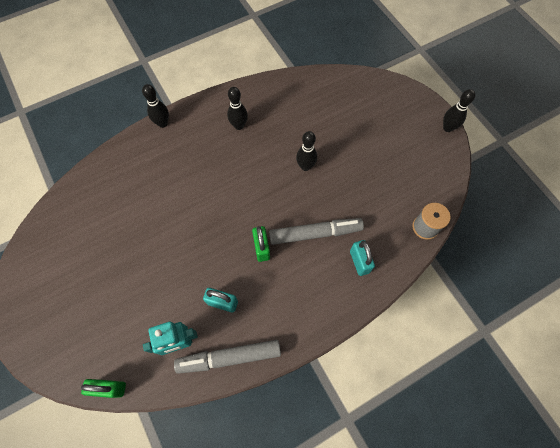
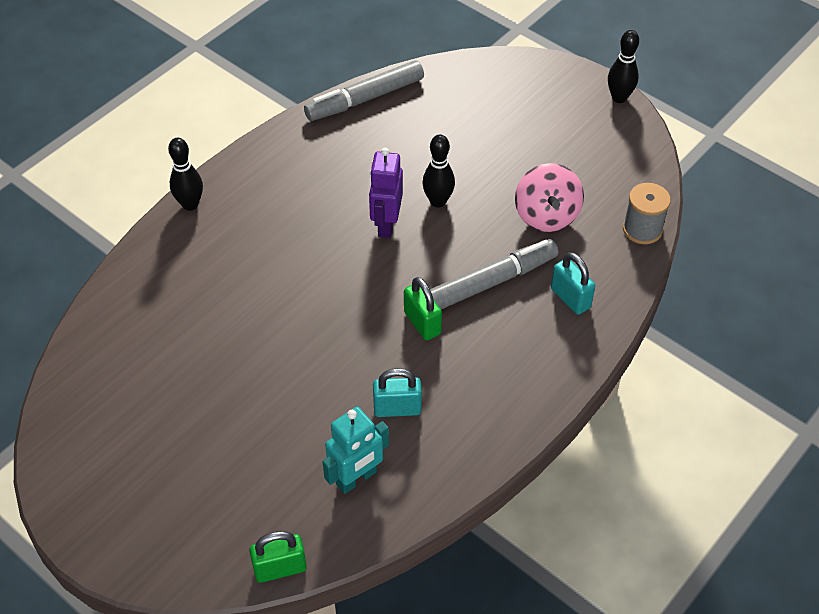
camera: 20 degrees left, 15 degrees down
grey marker [174,340,281,374] -> grey marker moved to [304,60,424,121]
black bowling pin [227,87,248,130] -> none
none -> purple robot [369,148,403,238]
none -> pink spinning top [515,163,584,232]

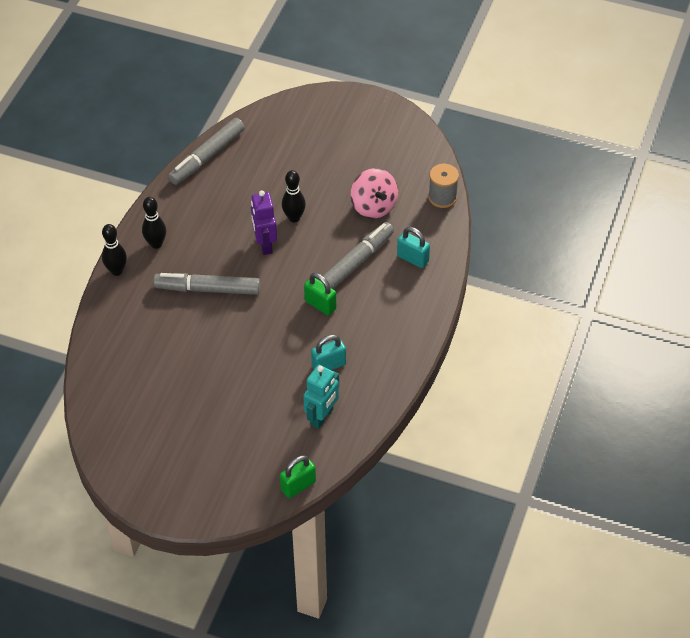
camera: 20 degrees left, 0 degrees up
black bowling pin [608,30,639,103] -> black bowling pin moved to [142,197,166,249]
none -> grey marker [153,273,260,295]

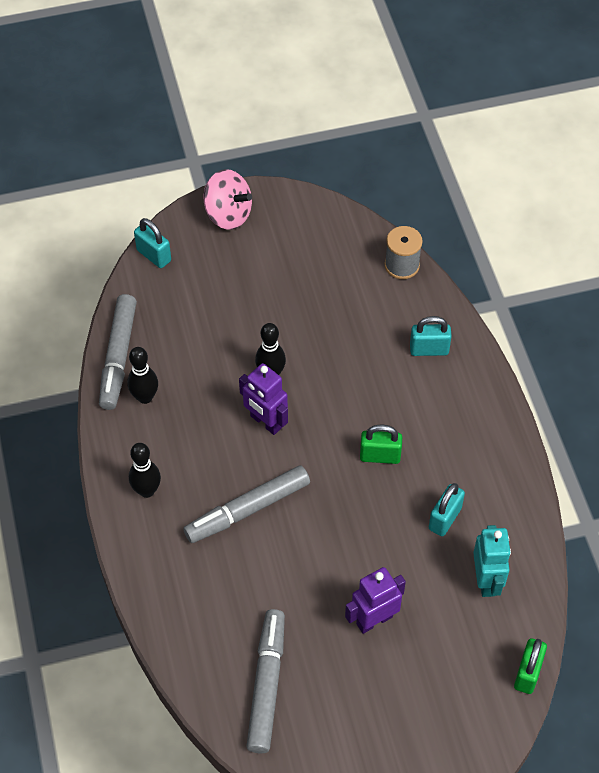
camera: 35 degrees left, 5 degrees up
black bowling pin [102,224,127,276] -> black bowling pin moved to [127,347,158,404]
grey marker [319,222,394,289] -> grey marker moved to [246,609,285,754]
pink spinning top [351,168,398,218] -> pink spinning top moved to [204,169,252,230]
none -> turquoise padlock [134,218,171,268]
none -> purple robot [345,567,406,634]

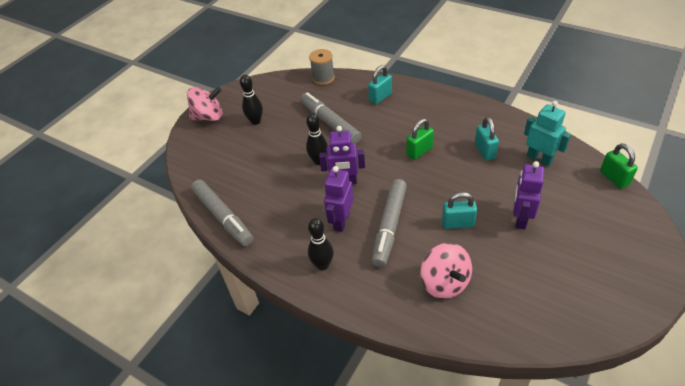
camera: 40 degrees left, 10 degrees down
black bowling pin [127,347,158,404] -> black bowling pin moved to [240,75,263,125]
turquoise padlock [134,218,171,268] -> turquoise padlock moved to [442,192,477,229]
grey marker [246,609,285,754] -> grey marker moved to [300,92,362,144]
none -> purple robot [324,166,354,232]
none -> pink spinning top [420,243,472,299]

